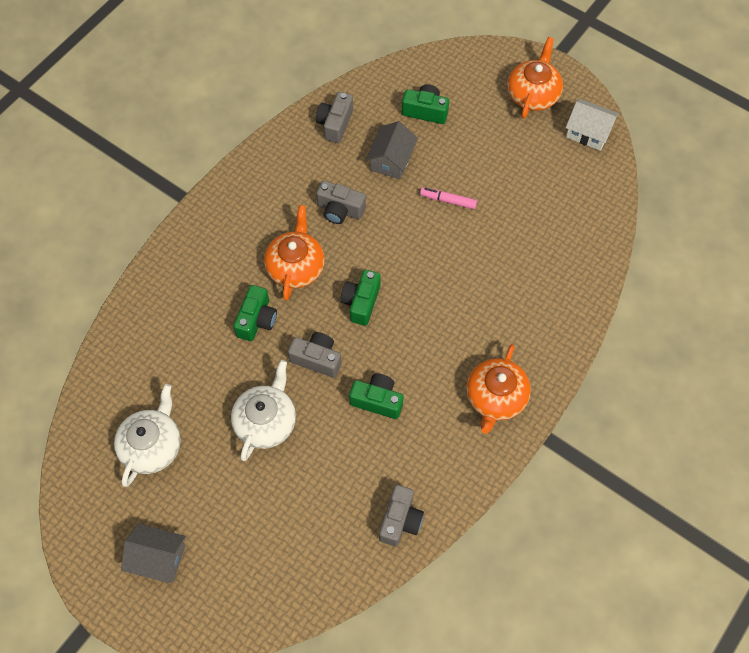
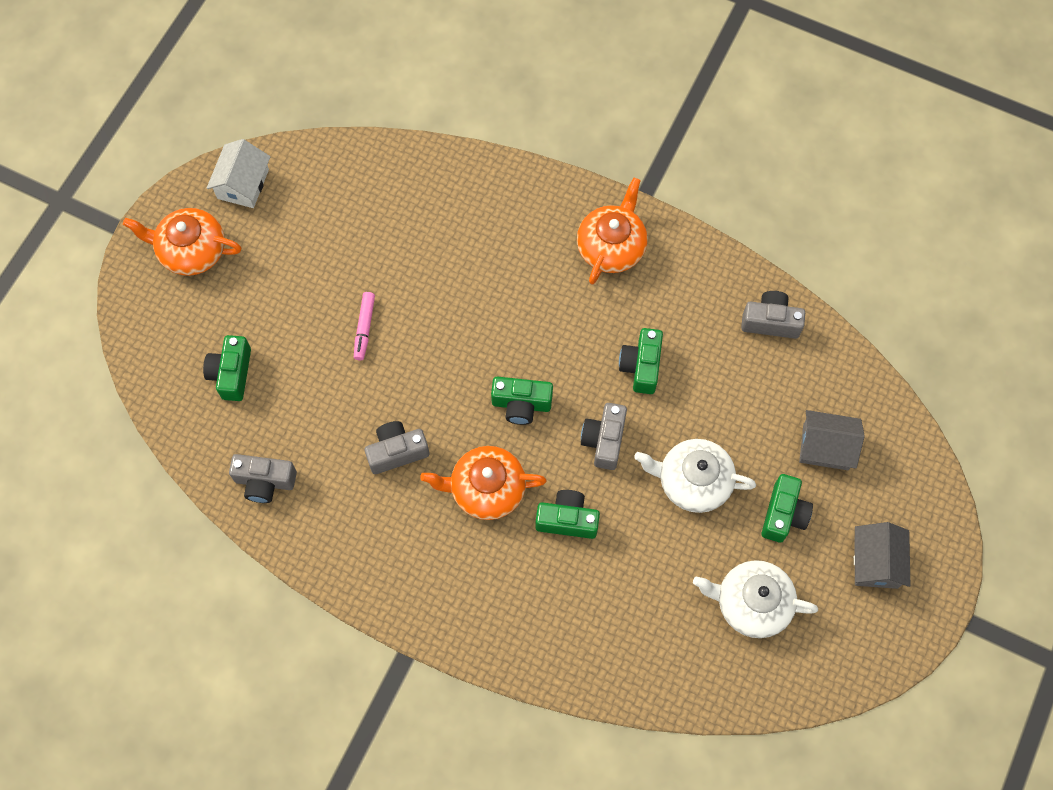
camera: 100 degrees left, 5 degrees up
grey camera [316,181,366,224] -> grey camera turned 120 degrees counterclockwise [364,421,429,474]
grey house [366,121,418,179] -> grey house moved to [799,410,865,470]
orange teapot [466,344,531,434] -> orange teapot turned 75 degrees counterclockwise [577,177,648,284]
none -> green camera [762,474,813,543]

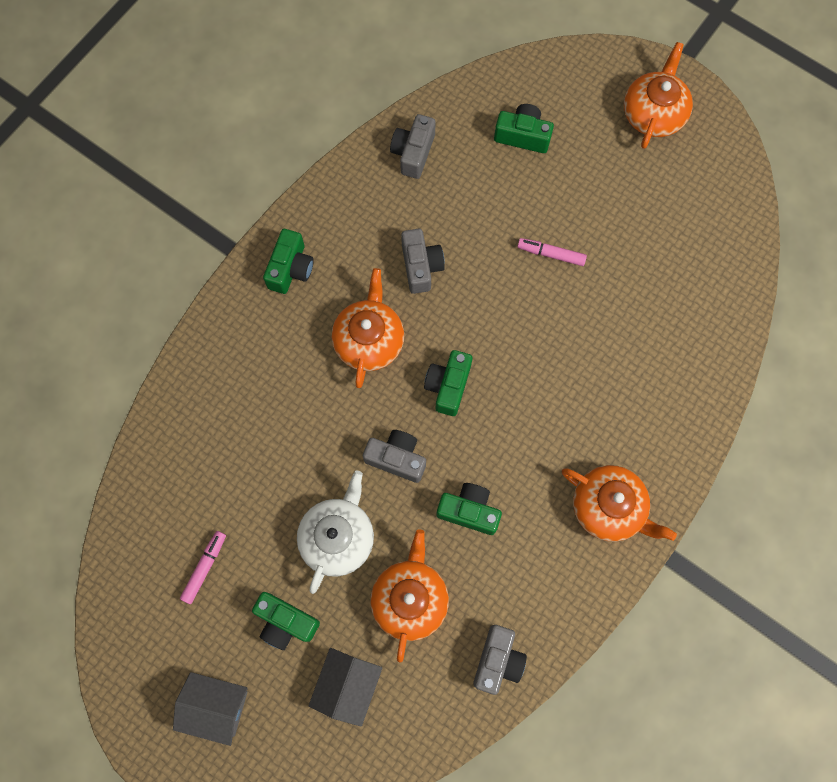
camera: 100 degrees right, 5 degrees up
white house [207,139,270,208] -> none
green camera [535,490,600,539] -> green camera moved to [263,229,314,294]
white teapot [693,560,818,638] -> pink marker [180,531,226,604]
none -> orange teapot [370,529,449,663]

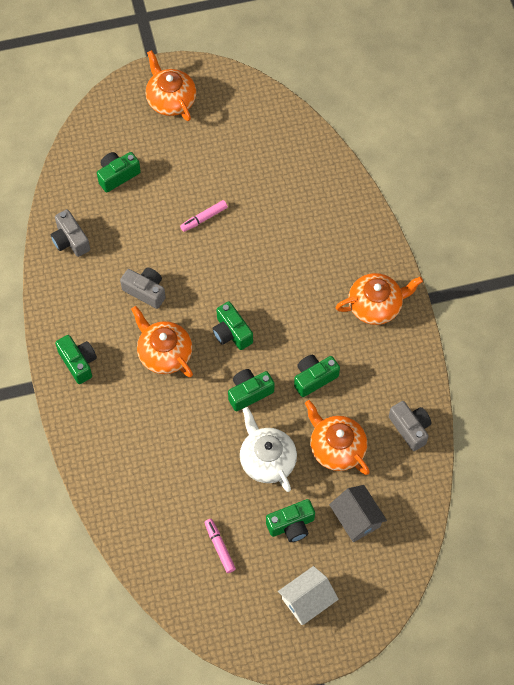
camera: 50 degrees left, 10 degrees down
grey house [173,672,248,746] -> white house [278,566,339,625]
grey camera [363,430,426,483] -> green camera [228,369,275,411]

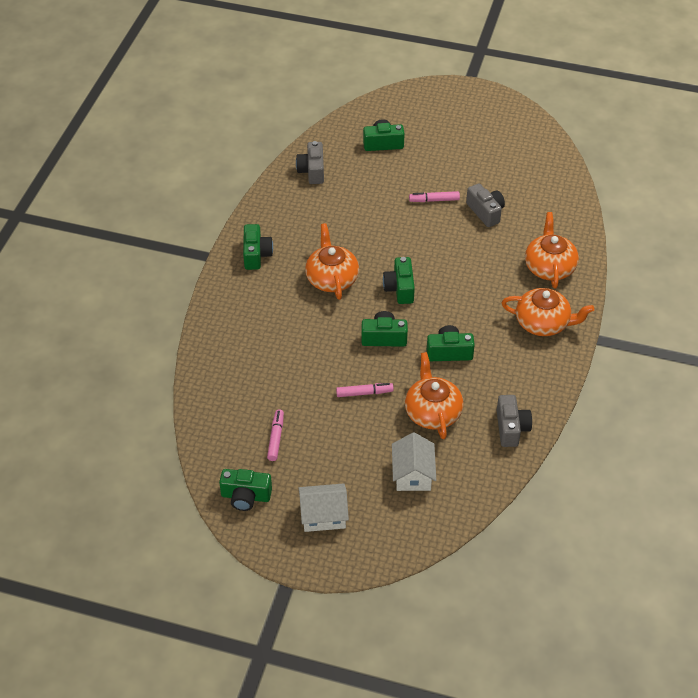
camera: 30 degrees right, 15 degrees down
grey camera [120,267,166,309] -> grey camera moved to [466,183,505,227]
orange teapot [146,50,196,121] -> orange teapot moved to [525,212,579,288]
white teapot [240,407,297,492] -> pink marker [336,383,394,397]
green camera [266,499,315,542] -> green camera moved to [219,469,272,511]
grey house [329,485,387,542] -> white house [392,432,436,491]

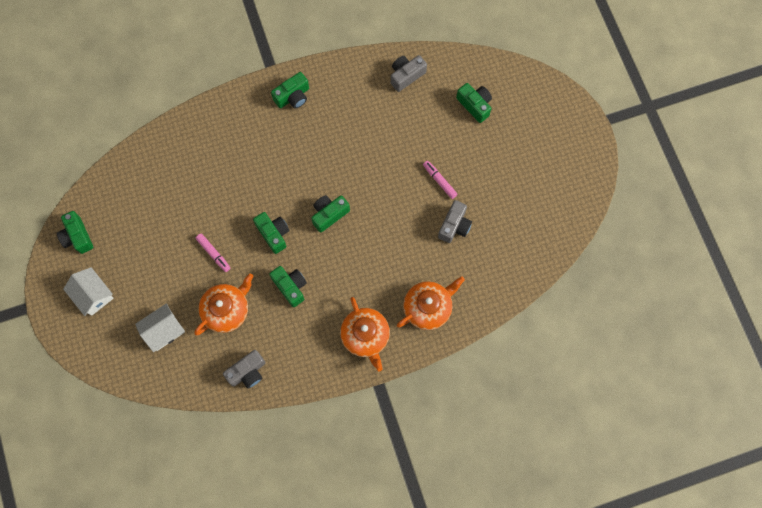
camera: 55 degrees right, 25 degrees up
pink marker [267,409,284,461] -> none
orange teapot [305,223,359,300] -> none

